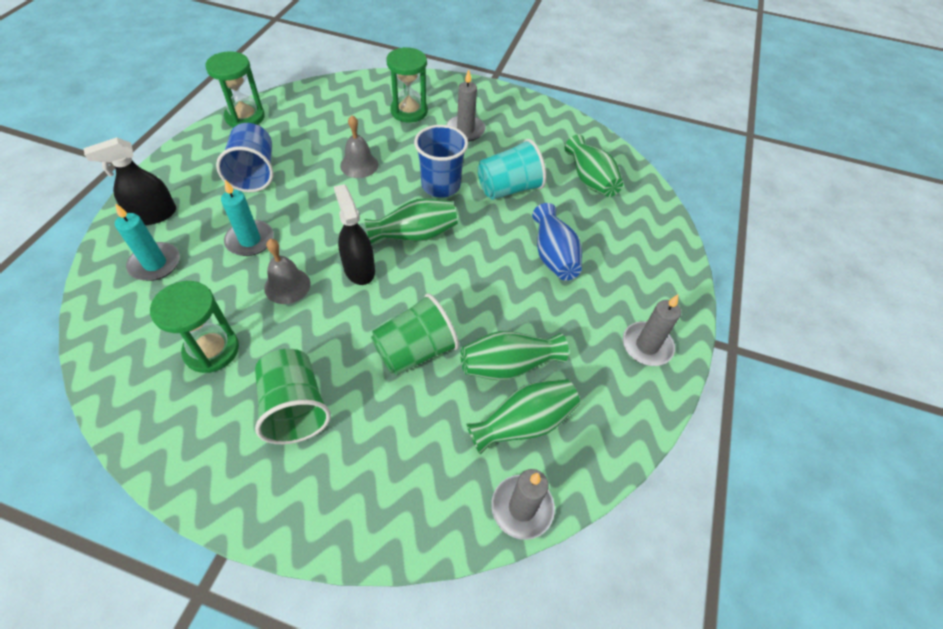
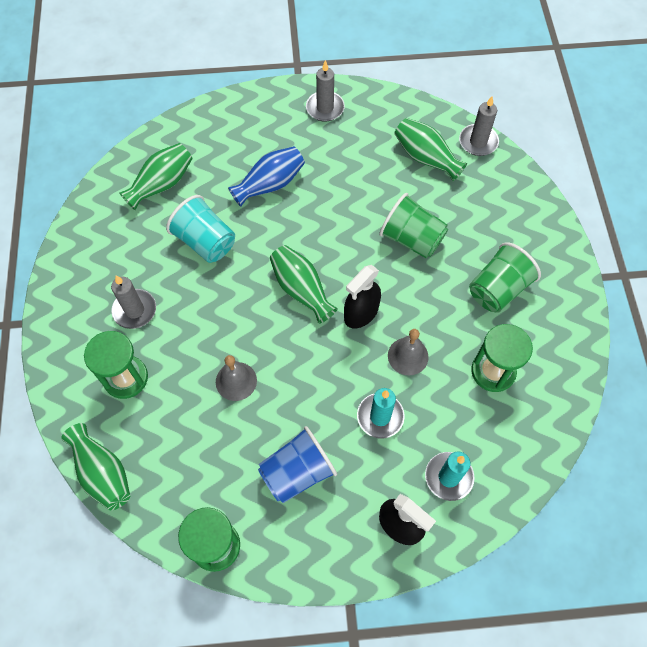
camera: 110 degrees left, 10 degrees up
blue cup [414,125,468,197] -> none
green vase [460,331,569,380] -> green vase moved to [61,423,130,510]

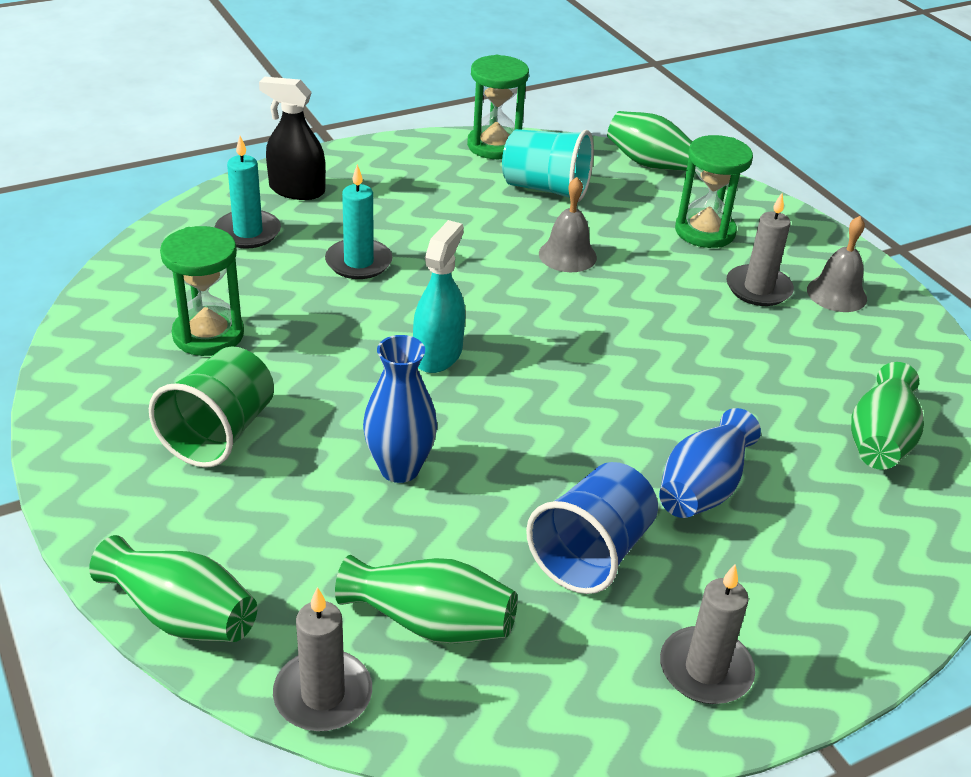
camera: 155 degrees right, 25 degrees down
turquoise cup [166,195,235,263] -> turquoise cup moved to [502,129,594,202]
blue cup [258,426,337,503] -> blue cup moved to [526,462,658,594]
green vase [270,245,338,324] -> green vase moved to [89,535,257,642]
black spray bottle [344,265,381,328] -> turquoise spray bottle [413,220,465,373]
green cup [379,193,448,258] -> blue vase [363,335,437,483]
grey bell [388,329,429,375] -> grey bell moved to [807,216,867,312]

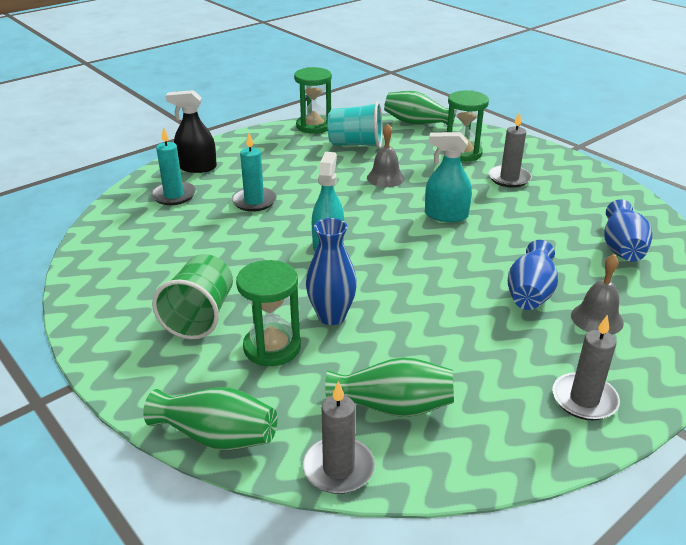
camera: 10 degrees left, 5 degrees down
green hourglass [160,226,244,356] -> green hourglass moved to [236,260,301,366]
blue cup [526,462,658,594] -> none
grey bell [807,216,867,312] -> grey bell moved to [571,254,624,335]
green vase [851,362,924,470] -> blue vase [604,199,652,262]
none -> turquoise spray bottle [425,132,472,222]

